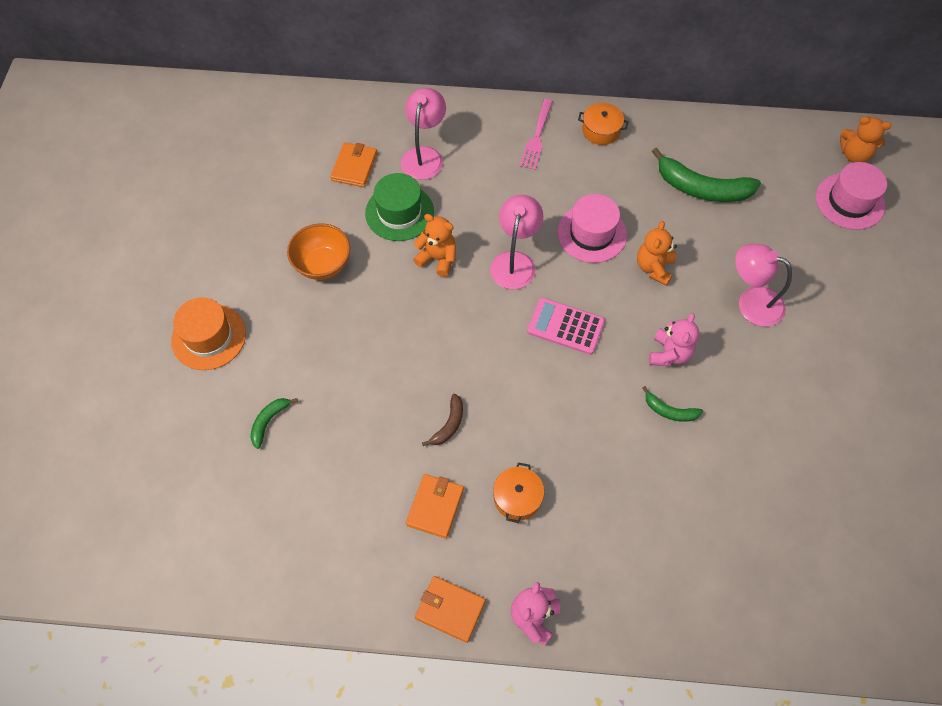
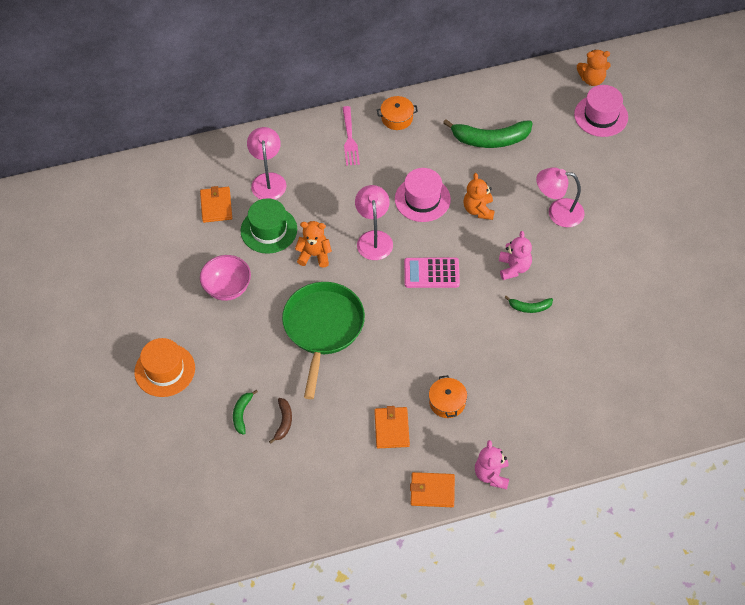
camera: 20 degrees left, 5 degrees down
orange bowl [287,223,350,280] -> pink bowl [200,255,251,301]
brown banana [422,394,463,446] -> brown banana moved to [269,398,292,444]
none -> green pan [282,282,365,399]

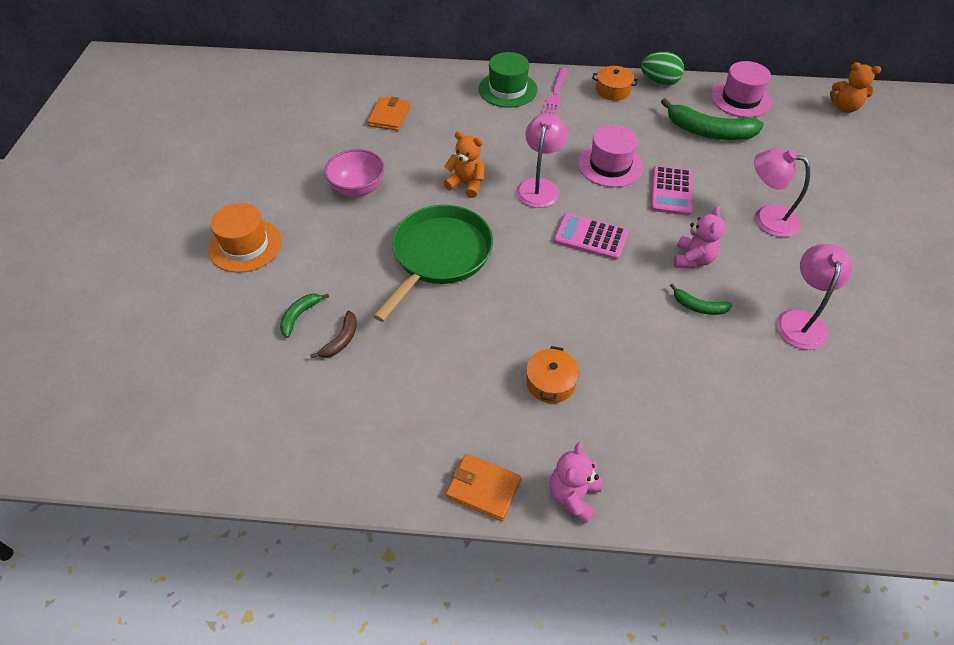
camera: 20 degrees right, 5 degrees down
green hat [241,198,297,254] -> green hat moved to [479,52,537,108]
pink lamp [247,127,286,199] -> pink lamp moved to [776,244,852,350]
orange wallet [374,406,410,448] -> none
orange teddy bear [464,173,495,220] -> pink calculator [651,165,692,216]
pink hat [574,85,628,137] -> pink hat moved to [711,61,772,117]
none -> green egg [641,52,684,86]

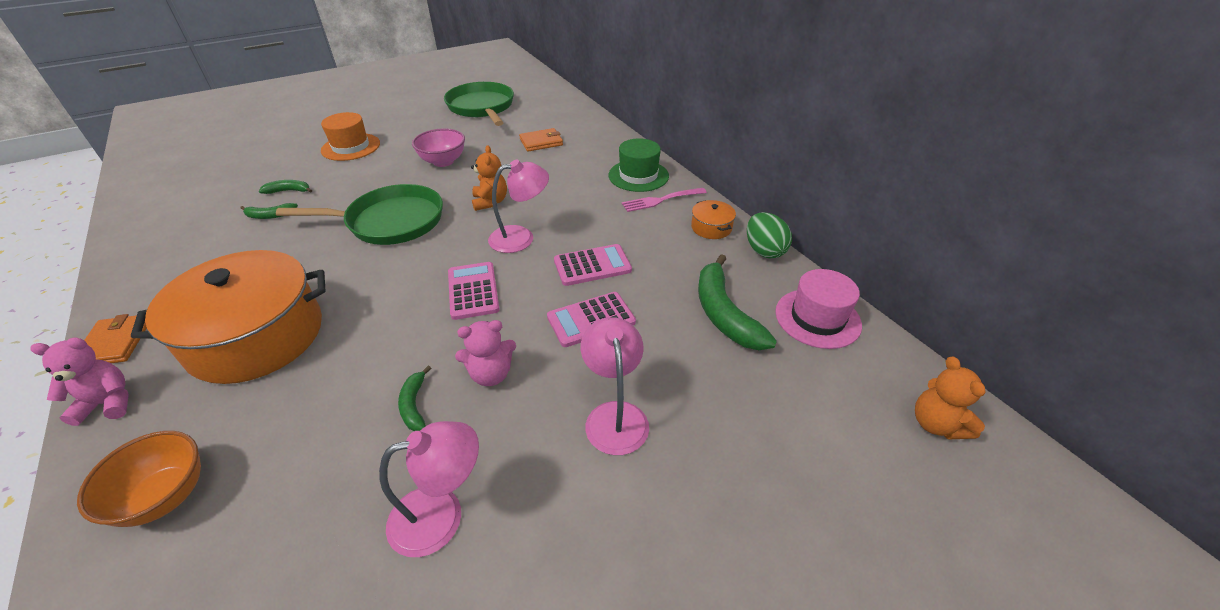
camera: 55 degrees right, 10 degrees down
brown banana [310,311,357,358] -> green banana [240,203,298,219]
orange pot [526,346,579,403] -> orange pot [131,250,326,384], size x2.47
pink hat [578,125,643,187] -> pink calculator [554,244,632,286]
none -> orange bowl [77,431,201,527]
none -> green pan [444,82,514,126]

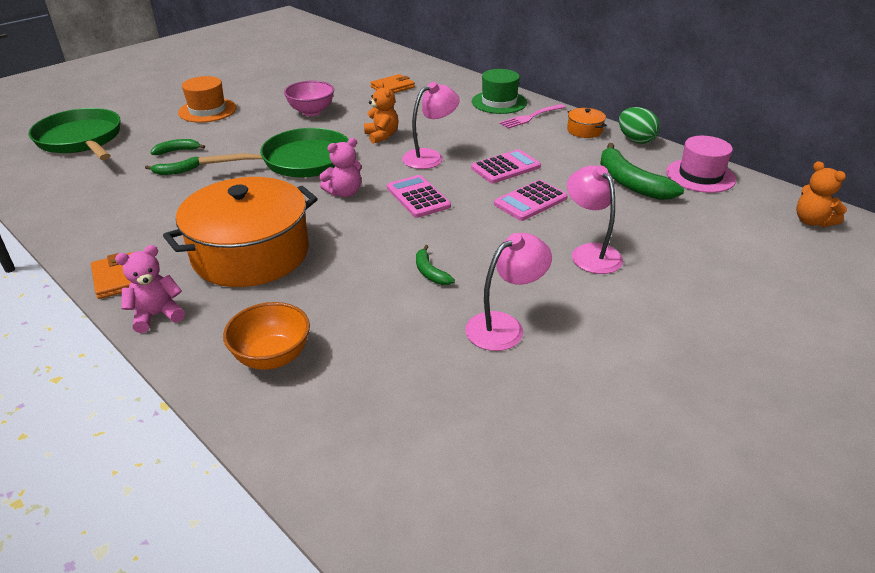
camera: 15 degrees left, 5 degrees down
green pan [444,82,514,126] -> green pan moved to [29,108,120,160]
pink teddy bear [455,320,516,386] -> pink teddy bear moved to [319,138,361,197]

